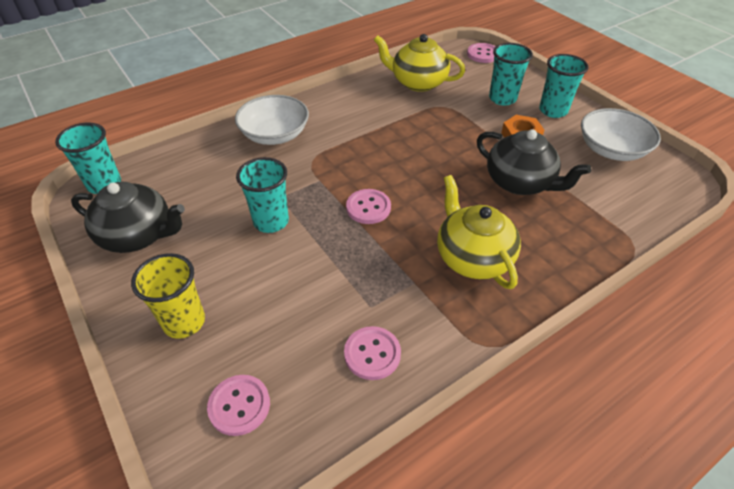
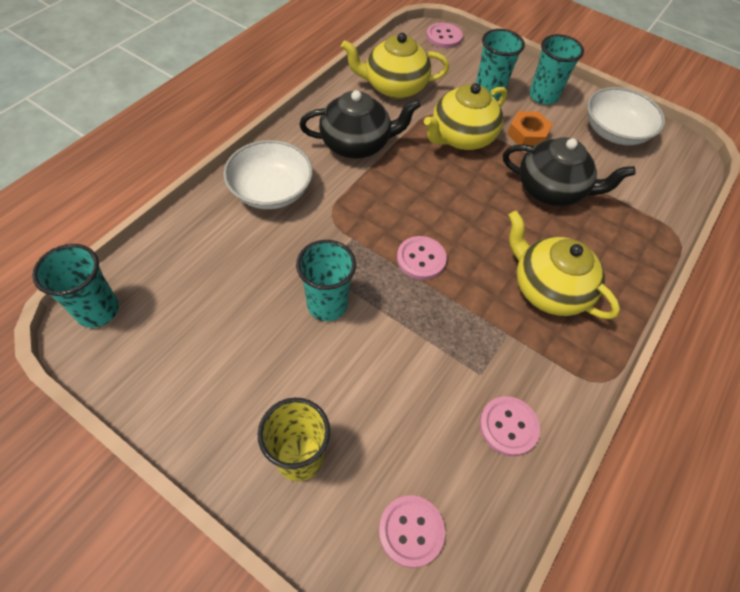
camera: 25 degrees left, 10 degrees up
black teapot [71,181,185,253] -> black teapot moved to [299,90,421,159]
none -> yellow teapot [424,83,507,150]

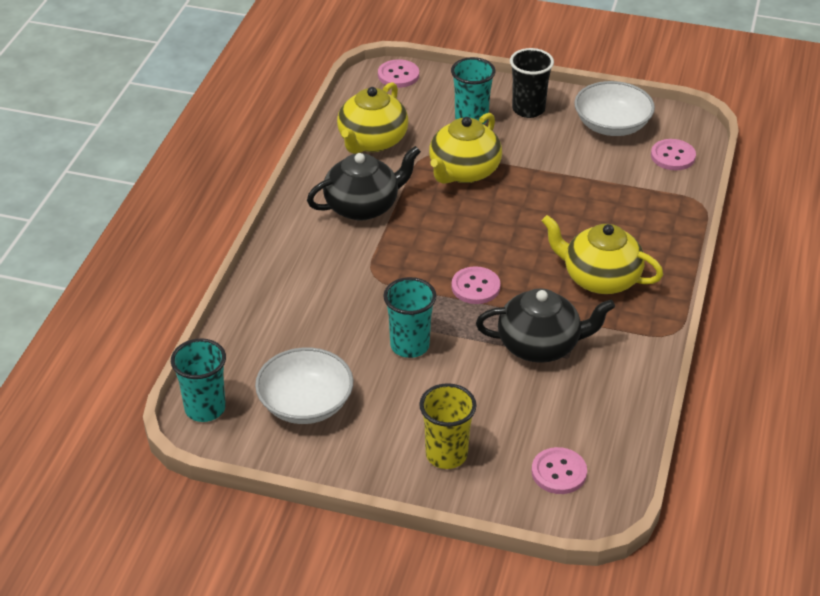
camera: 15 degrees left, 15 degrees down
white bowl [223,140,313,209] -> white bowl moved to [255,347,353,424]
yellow teapot [341,33,449,99] -> yellow teapot turned 45 degrees counterclockwise [337,82,409,154]
pink button [479,396,540,456] -> pink button moved to [651,139,696,170]
black teapot [503,137,636,207] -> black teapot moved to [476,288,615,363]
orange nut [507,111,553,146] -> none
turquoise cup [529,34,584,105] -> black cup [510,48,554,118]

